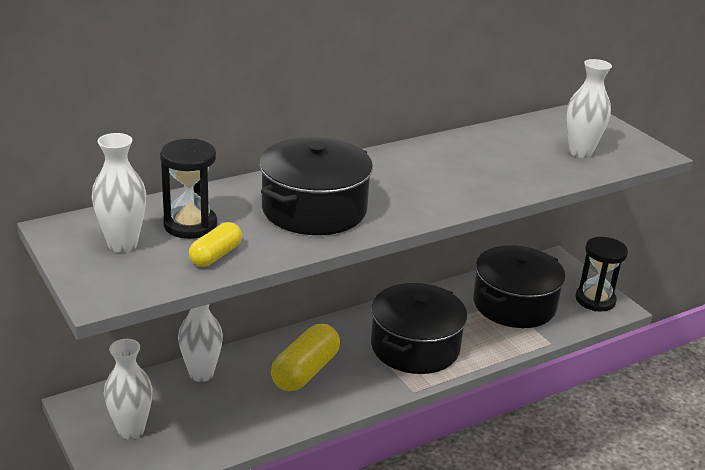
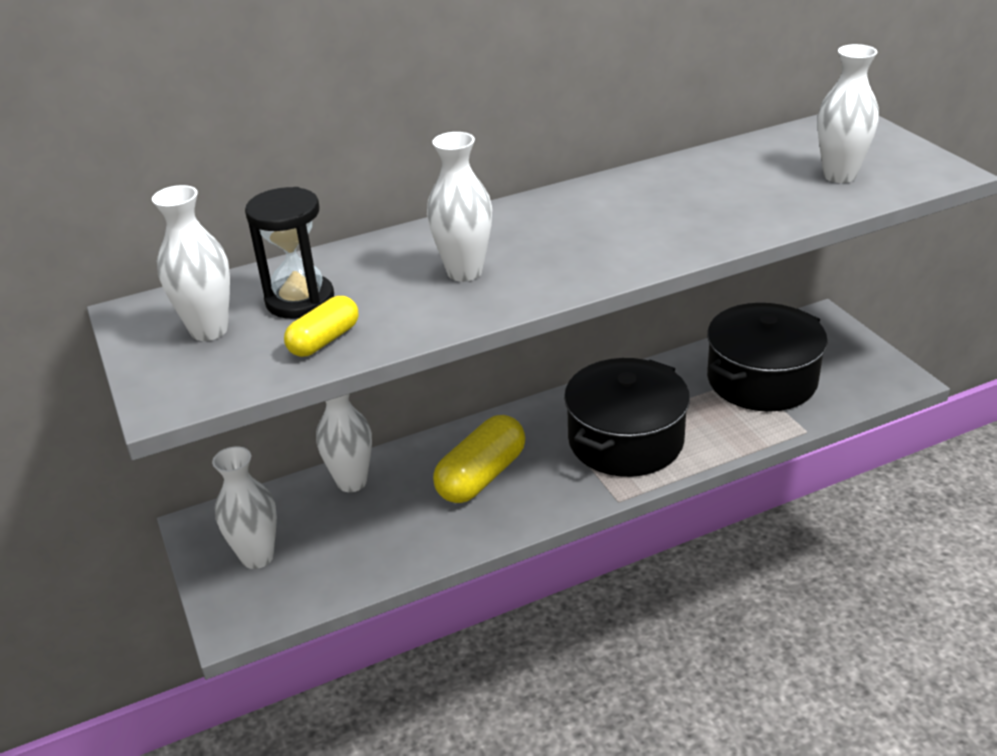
camera: 10 degrees right, 5 degrees up
black pot [259,137,373,235] -> white vase [427,132,492,282]
black hourglass [575,237,628,312] -> none

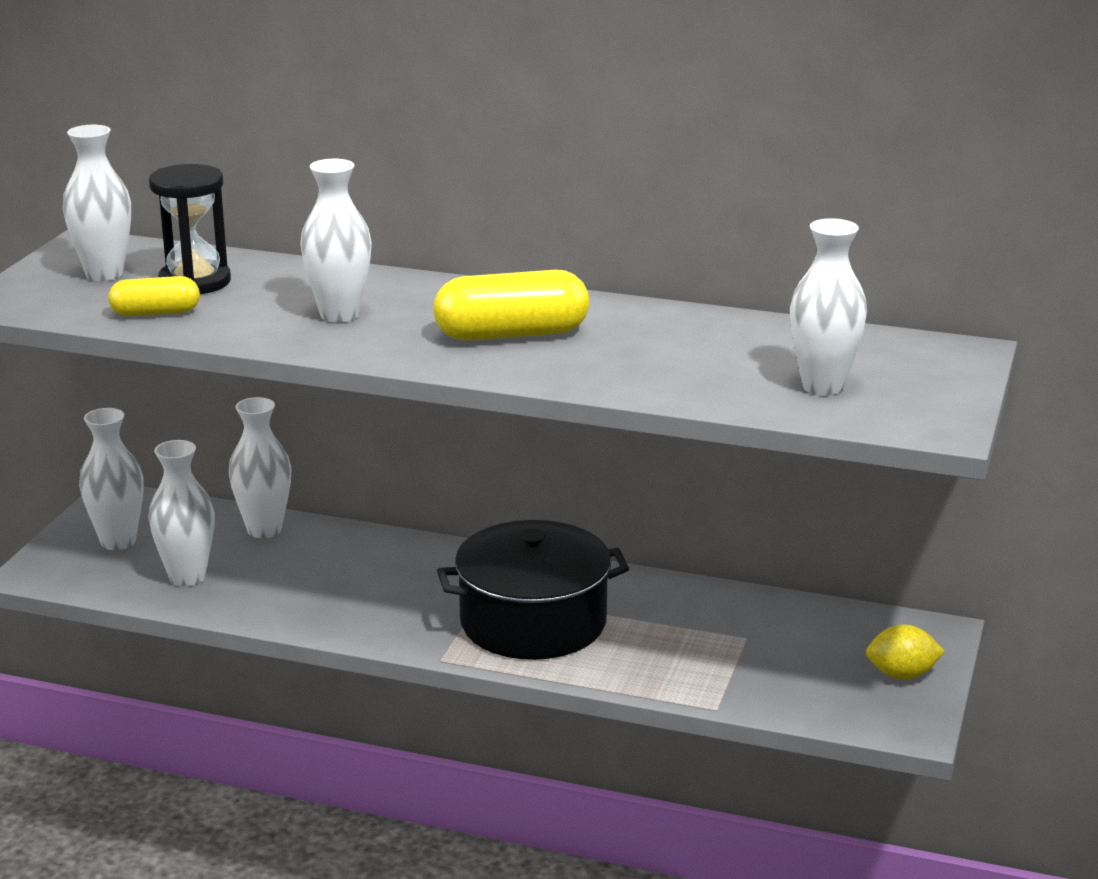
camera: 40 degrees right, 10 degrees down
yellow capsule [433,415,525,503] -> yellow capsule moved to [434,270,589,341]
black pot [707,303,828,412] -> none
none -> white vase [148,440,215,587]
none -> yellow lemon [866,624,945,680]

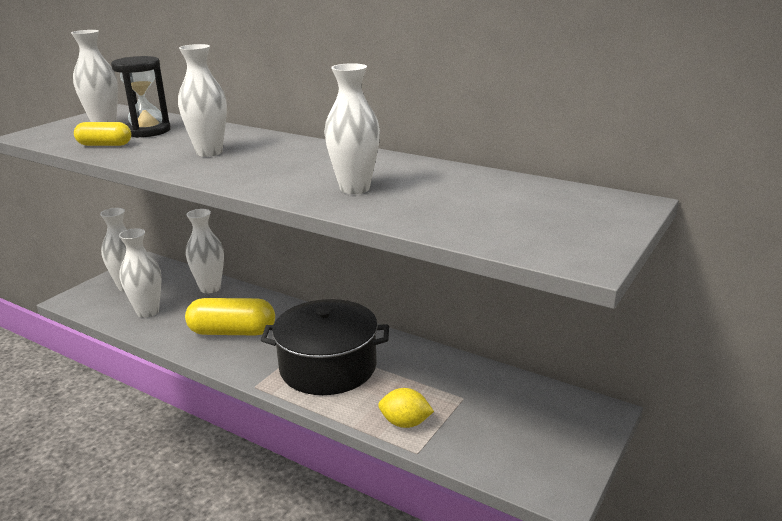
camera: 15 degrees right, 0 degrees up
yellow capsule [434,270,589,341] -> yellow capsule moved to [185,298,275,335]
white vase [790,218,867,395] -> white vase moved to [324,63,380,194]
yellow lemon [866,624,945,680] -> yellow lemon moved to [378,388,434,428]

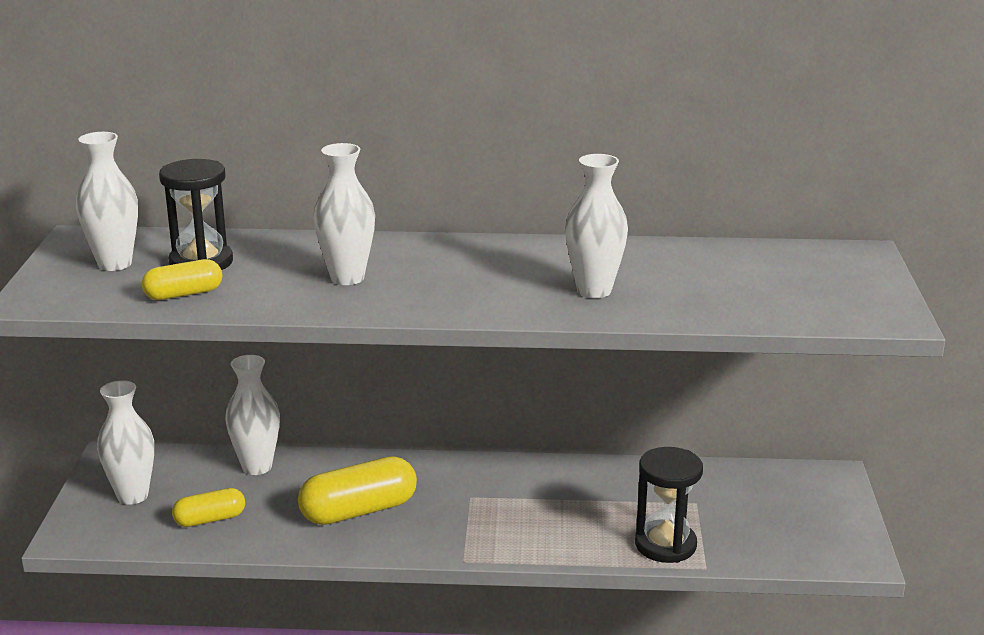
camera: 30 degrees left, 0 degrees up
white vase [119,228,162,318] -> yellow capsule [172,488,245,527]
black pot [261,299,389,395] -> none
yellow lemon [378,388,434,428] -> black hourglass [635,447,703,563]

